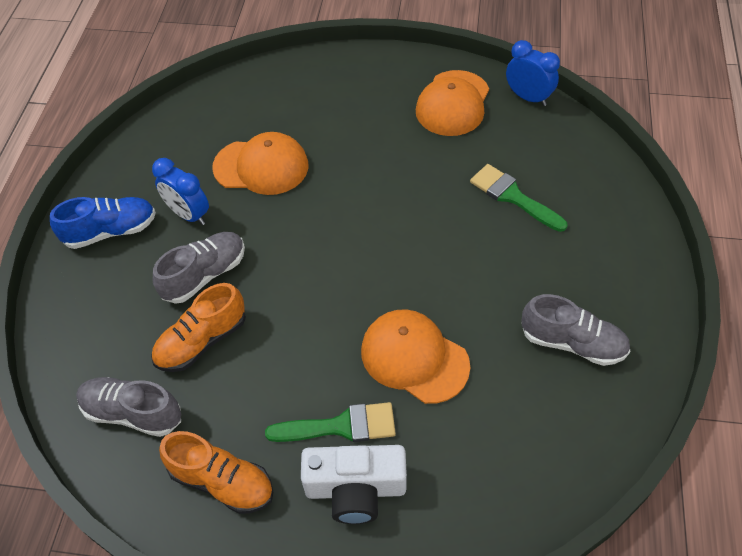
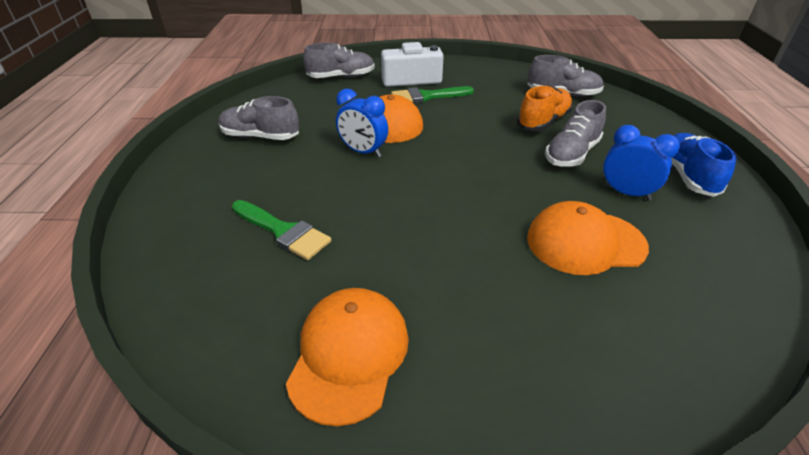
camera: 170 degrees right, 15 degrees down
blue shoe [50,197,156,249] -> blue shoe turned 120 degrees clockwise [671,133,737,197]
orange shoe [159,431,273,514] -> none
blue clock [506,40,560,106] -> blue clock moved to [336,89,388,157]
none -> grey shoe [303,43,375,78]

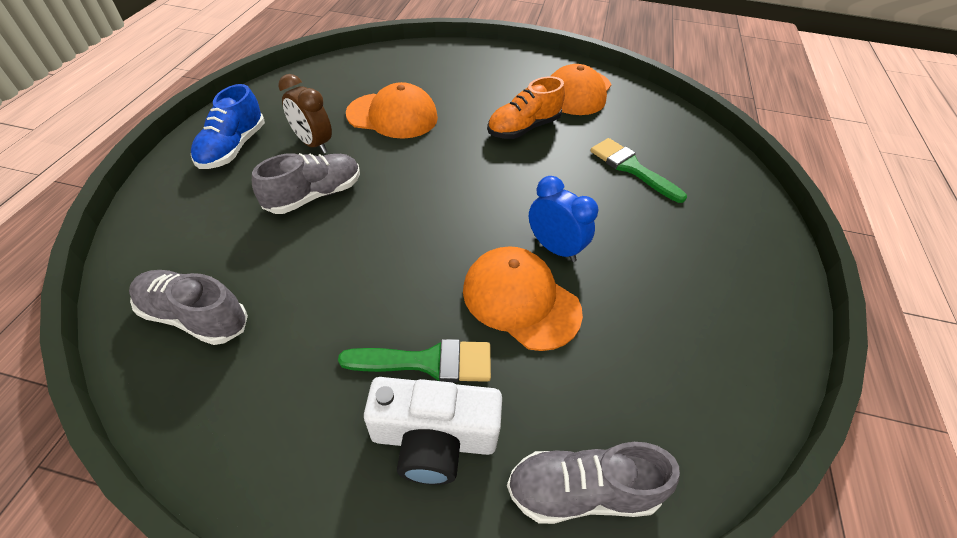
camera: 170 degrees left, 10 degrees up
grey shoe [219,96,299,140] -> none
orange shoe [517,86,573,131] -> orange shoe moved to [487,76,565,139]
blue clock [603,125,680,200] -> brown clock [278,74,332,153]

